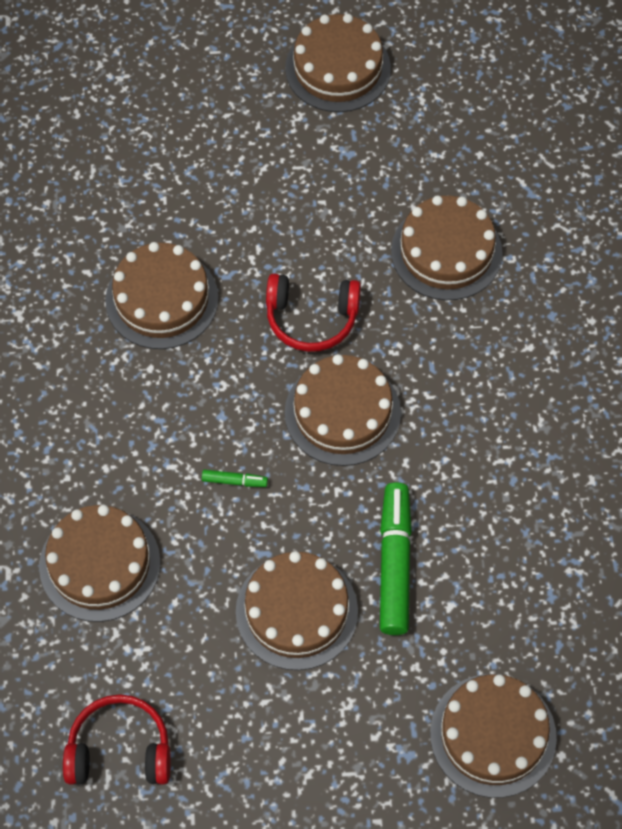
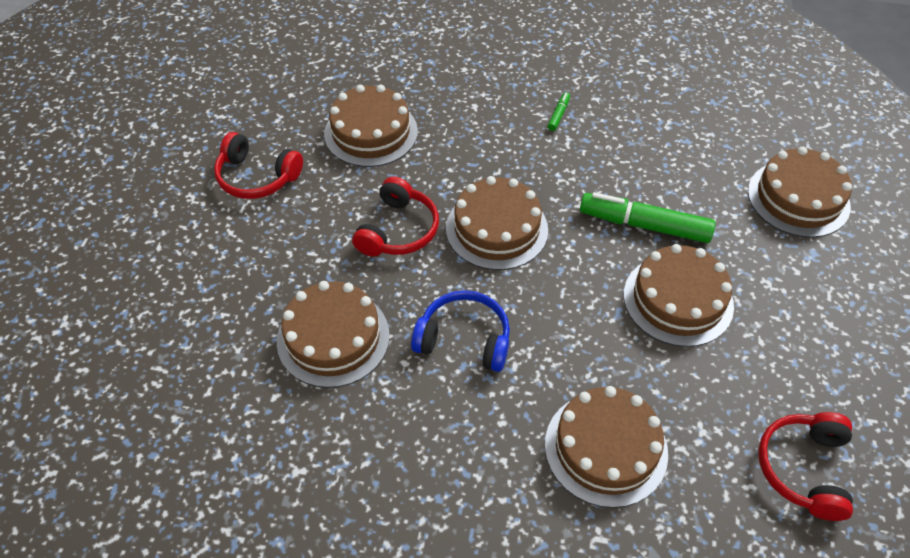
camera: 75 degrees left, 10 degrees down
green marker [202,470,268,487] -> green marker moved to [548,92,570,131]
brown cake [285,14,391,112] -> none
none -> red headphones [214,132,303,199]
none -> blue headphones [411,290,510,372]

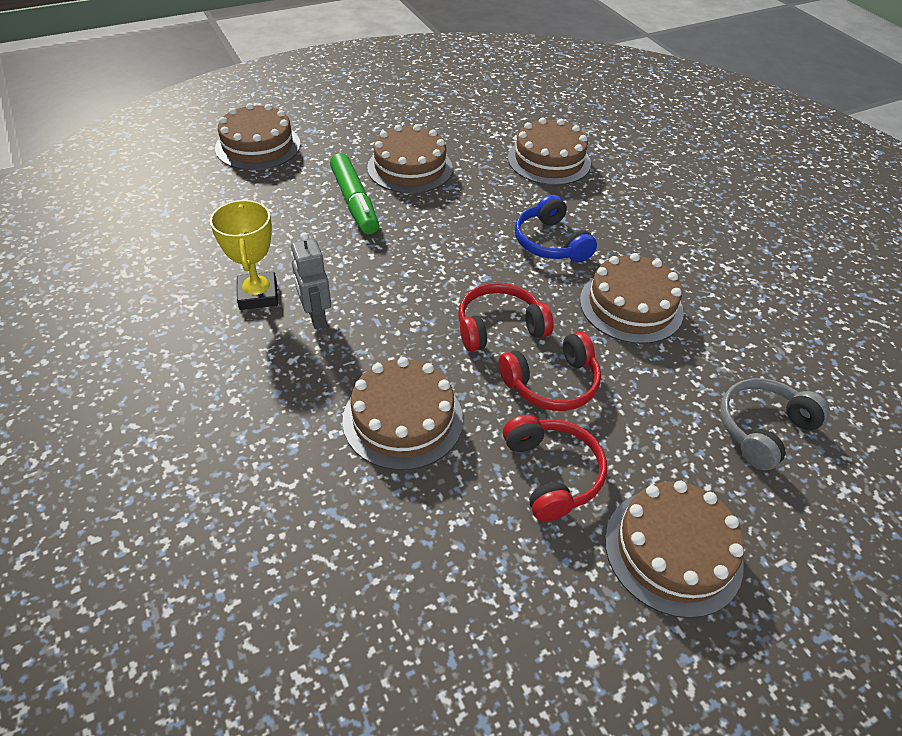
camera: 130 degrees left, 5 degrees down
brown cake [446,176,548,270] -> brown cake moved to [605,481,744,618]
green marker [548,92,570,131] -> yellow trophy [210,200,278,310]
red headphones [758,412,853,521] -> red headphones moved to [499,331,601,411]
none -> grey robot [291,232,331,329]
none -> grey headphones [720,378,830,470]

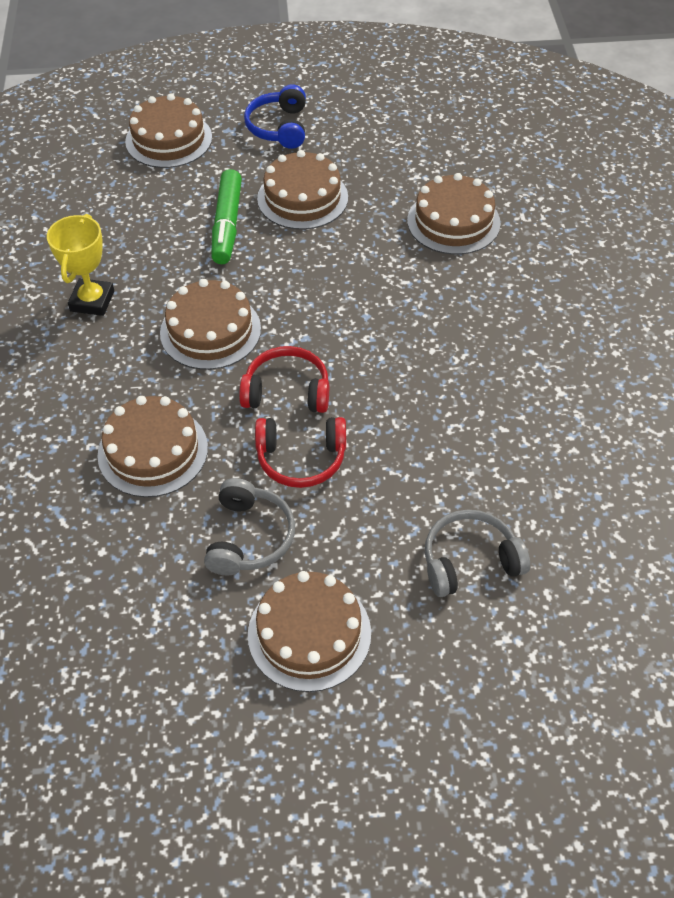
camera: 25 degrees right, 5 degrees up
grey robot [291,232,331,329] -> none
red headphones [503,415,607,522] -> grey headphones [204,478,295,575]
blue headphones [515,195,597,262] -> blue headphones moved to [244,84,306,149]
brown cake [580,253,684,344] -> brown cake moved to [160,279,261,370]

